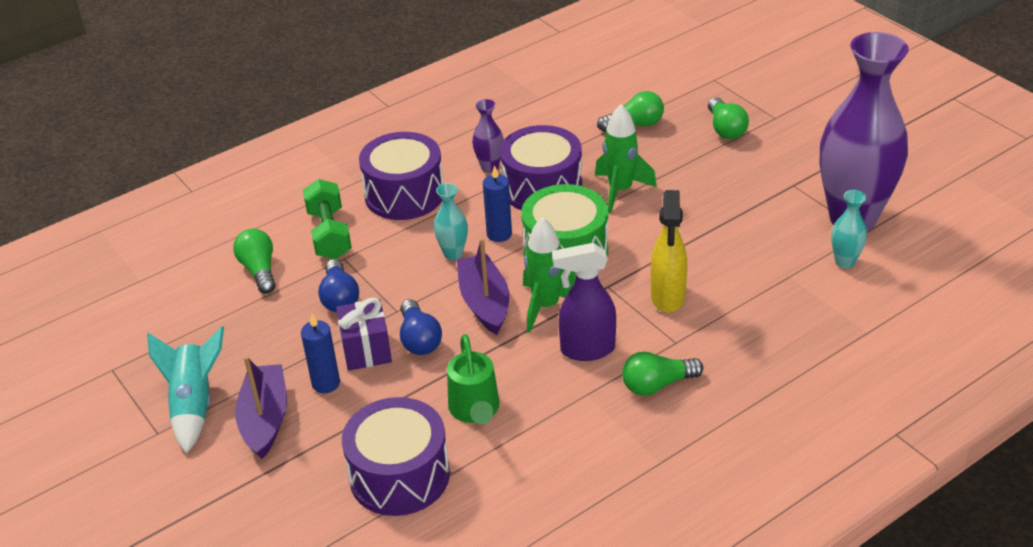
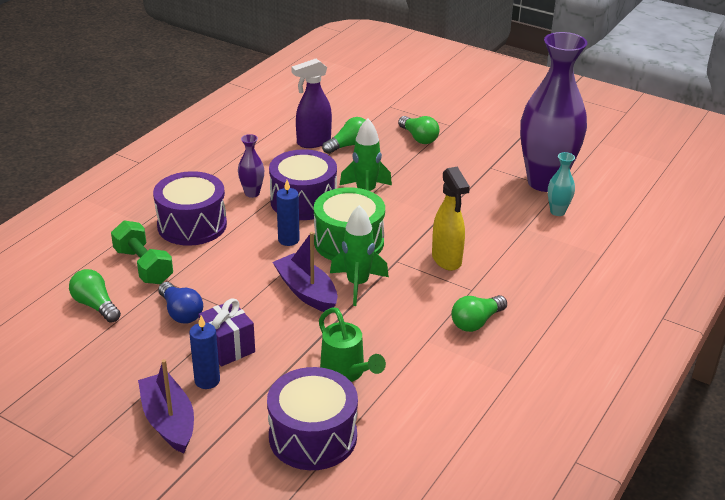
camera: 25 degrees left, 5 degrees down
turquoise rocket [147,326,224,454] -> none
blue light bulb [400,299,442,355] -> none
turquoise vase [434,183,468,260] -> none
purple spray bottle [552,243,616,361] -> purple spray bottle moved to [291,58,332,148]

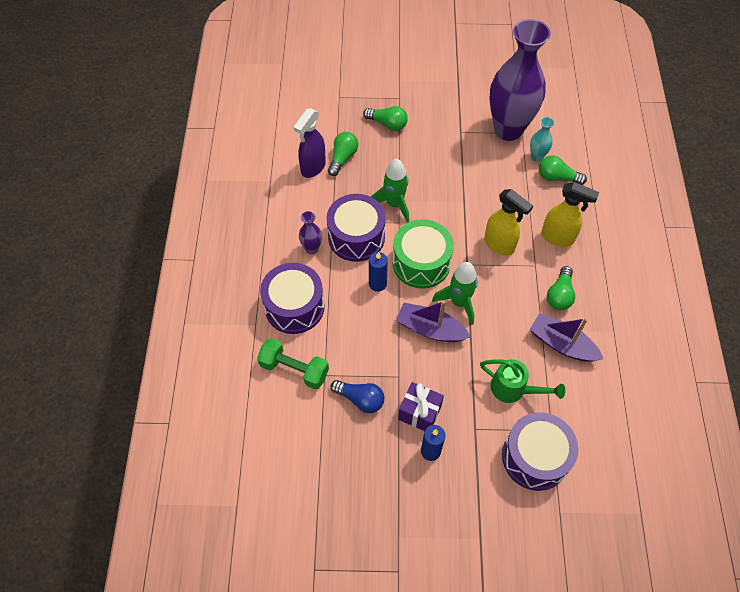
camera: 30 degrees left, 25 degrees up
green light bulb [69,269,121,323] -> green light bulb moved to [539,156,587,185]
purple boat [138,359,194,454] -> purple boat moved to [529,313,603,362]
none -> yellow spray bottle [541,182,599,247]

